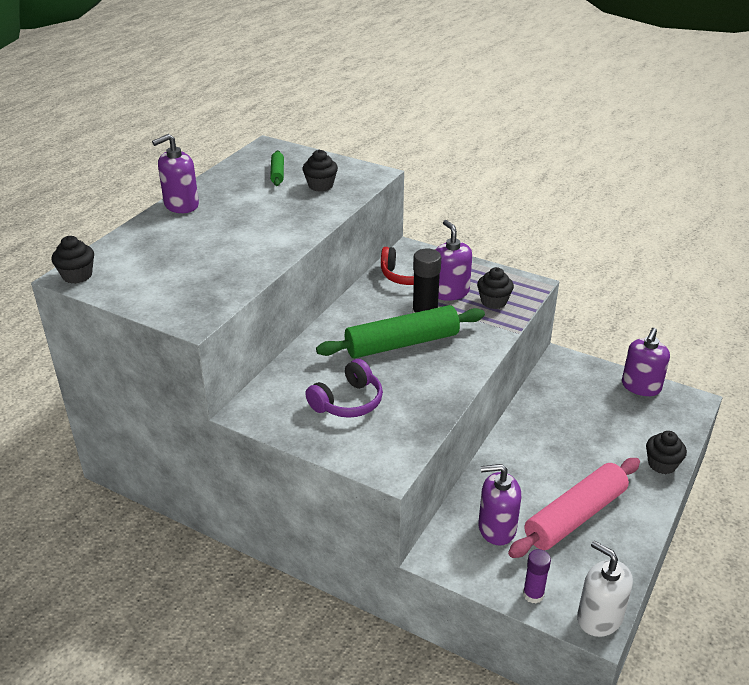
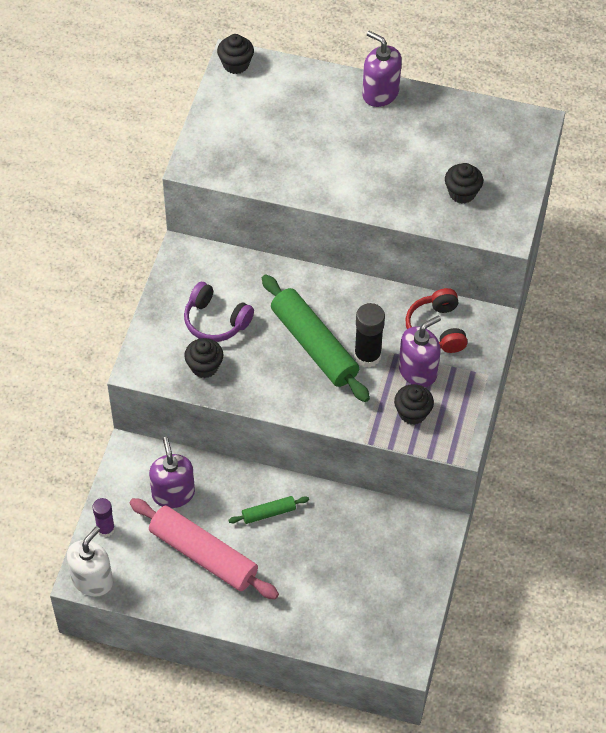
camera: 75 degrees right, 20 degrees up
green rolling pin [270,150,284,186] -> green rolling pin moved to [228,496,309,524]
purple soap dispenser [622,328,670,396] -> none
black cupcake [646,431,687,474] -> black cupcake moved to [184,338,223,378]

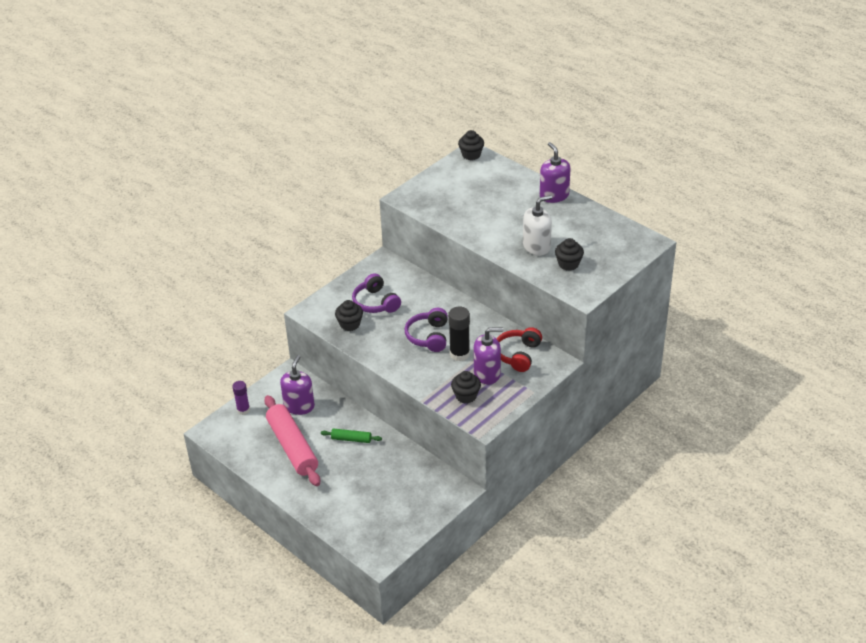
camera: 30 degrees right, 15 degrees down
white soap dispenser [67,526,113,597] -> white soap dispenser moved to [523,195,552,256]
green rolling pin [262,274,370,402] -> purple headphones [404,308,448,352]

